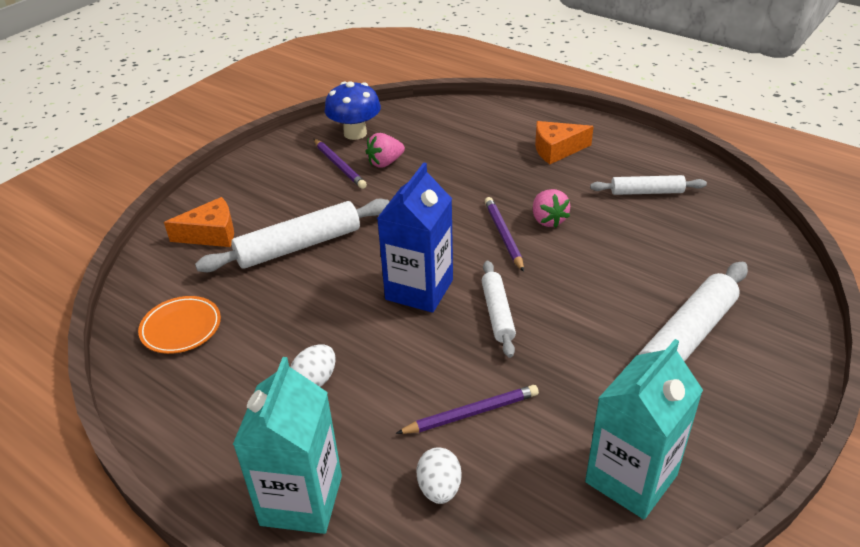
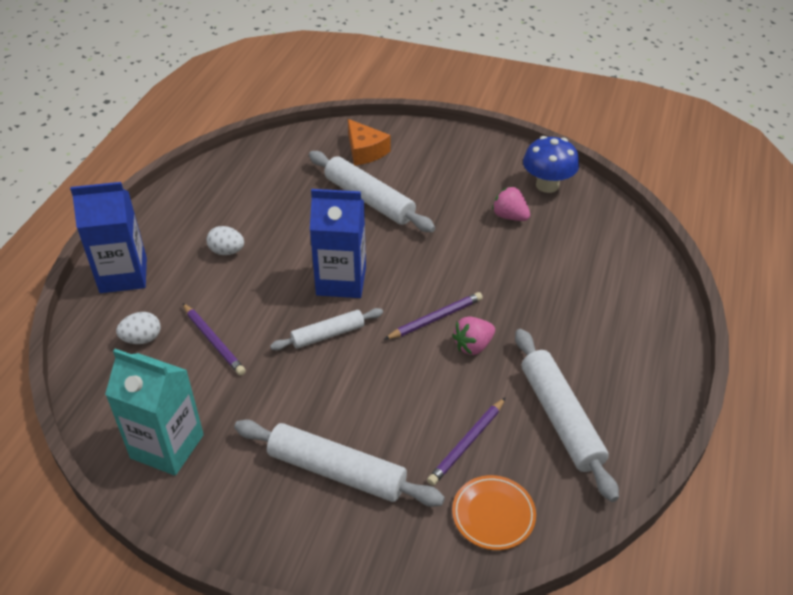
camera: 70 degrees right, 5 degrees up
orange plate [138,296,221,354] -> orange plate moved to [452,475,536,550]
turquoise carton [233,357,342,534] -> blue carton [70,182,147,293]
purple pencil [314,139,367,189] -> purple pencil moved to [427,397,506,486]
orange cheese [535,121,594,164] -> none
white rolling pin [590,175,707,195] -> white rolling pin [515,329,619,502], size x1.67

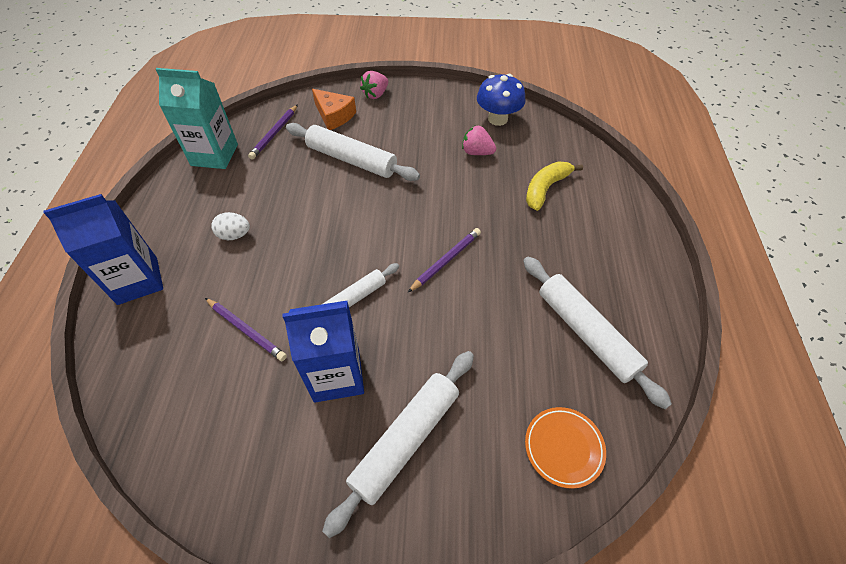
camera: 15 degrees left, 10 degrees up
turquoise carton [105,349,204,476] -> turquoise carton moved to [156,68,238,169]
white egg [116,312,161,344] -> none
white rolling pin [234,419,445,507] -> white rolling pin turned 60 degrees counterclockwise [322,351,474,538]
blue carton [310,189,366,298] -> blue carton moved to [282,301,364,403]
purple pencil [427,397,506,486] -> purple pencil moved to [248,104,298,159]
pink strawberry [452,317,495,355] -> pink strawberry moved to [360,71,388,99]
none -> yellow banana [526,161,583,211]

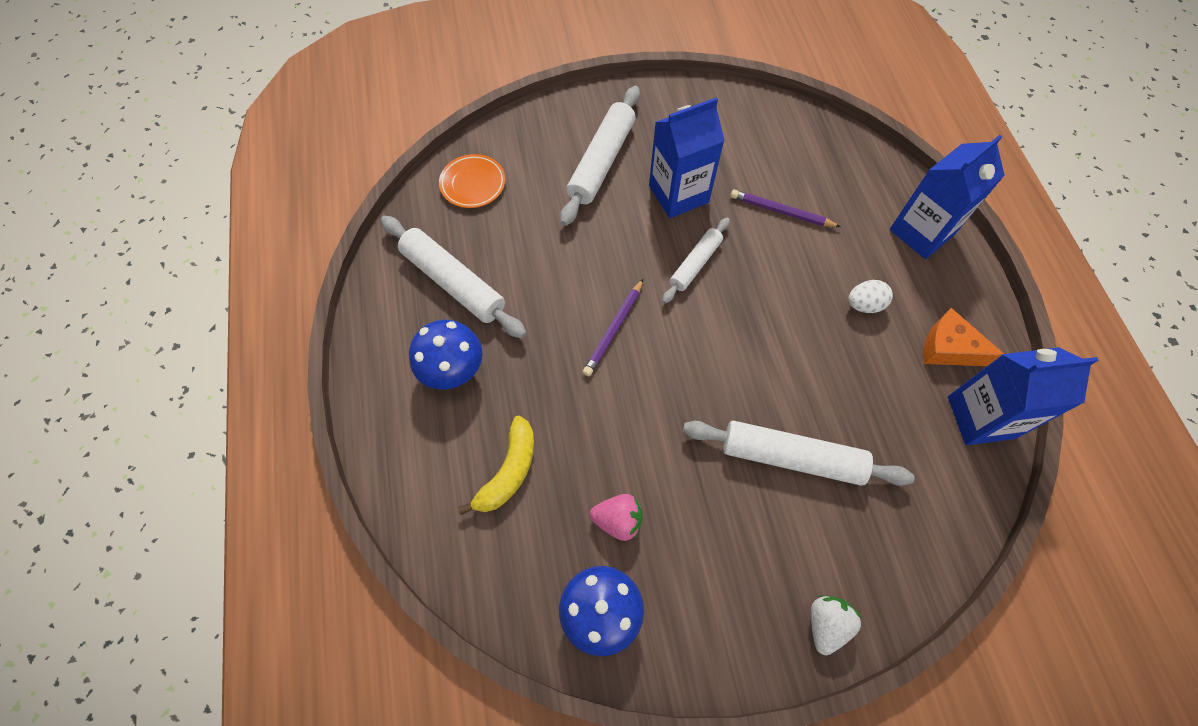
camera: 165 degrees right, 10 degrees up
turquoise carton [156,68,238,169] -> blue carton [948,347,1099,445]
purple pencil [248,104,298,159] -> none
orange cheese [312,89,356,130] -> orange cheese moved to [923,308,1004,366]
pink strawberry [360,71,388,99] -> white strawberry [811,595,862,655]
none -> blue mushroom [409,319,483,390]

